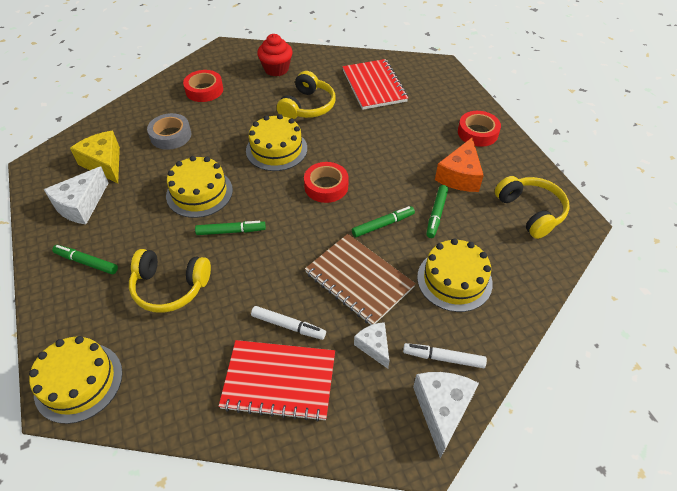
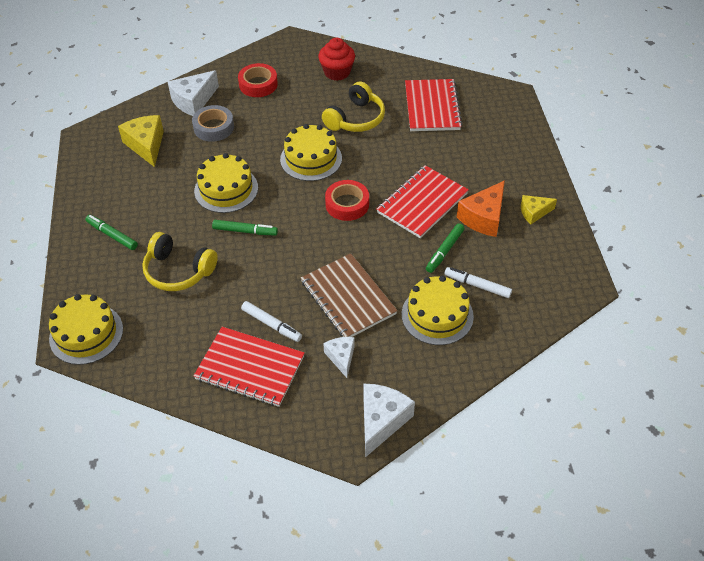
camera: 15 degrees right, 0 degrees up
white cheese [44,166,108,224] -> white cheese moved to [168,70,219,116]
green marker [352,206,415,237] -> none
white marker [403,343,487,368] -> white marker moved to [445,267,512,298]
red tape [458,111,501,147] -> none
yellow headphones [495,176,570,239] -> none
none -> red notebook [377,165,469,238]
none -> yellow cheese [521,195,557,224]

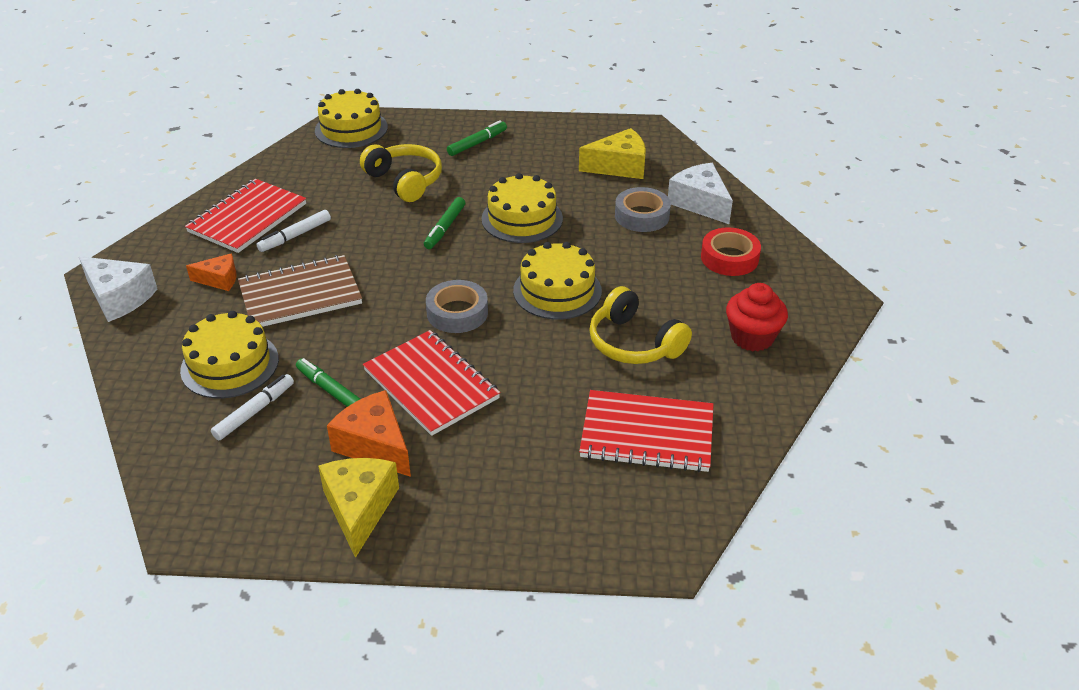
camera: 100 degrees right, 10 degrees down
yellow headphones [142,232,218,291] -> yellow headphones turned 105 degrees clockwise [360,144,442,202]
white cheese [323,337,355,378] -> orange cheese [186,253,236,291]
red tape [325,180,369,221] -> grey tape [426,280,488,333]
yellow cheese [521,195,557,224] -> yellow cheese [318,458,399,558], size x1.64

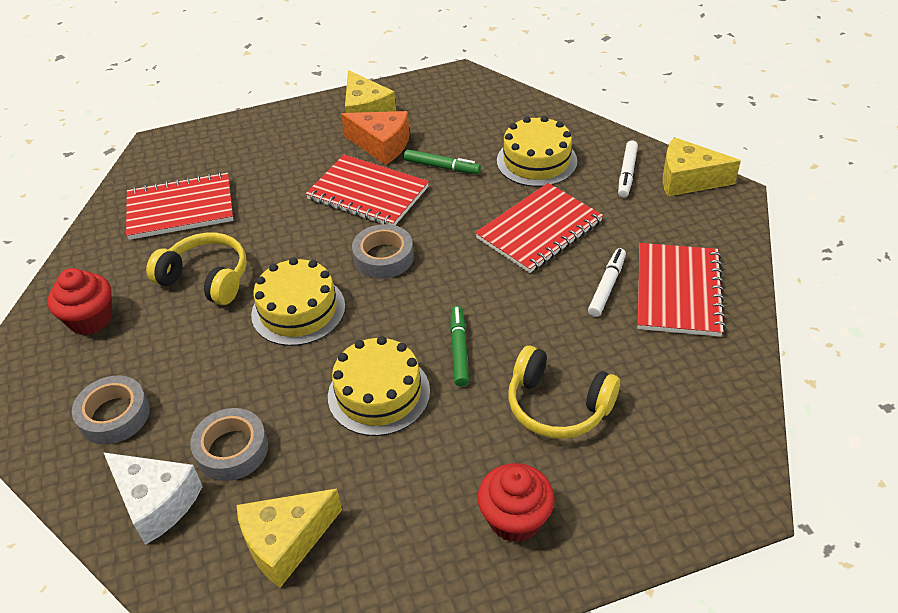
camera: 160 degrees right, 5 degrees up
white cheese [79,256,157,322] -> yellow cheese [663,137,741,196]
orange cheese [186,253,236,291] -> none
white marker [211,374,294,440] -> white marker moved to [618,140,638,198]
brown notebook [238,255,362,327] -> red notebook [475,183,603,273]
yellow cake [315,89,388,148] -> none
green marker [447,120,507,156] -> red cupcake [477,463,555,543]
red tape [701,227,761,276] -> grey tape [72,375,150,445]

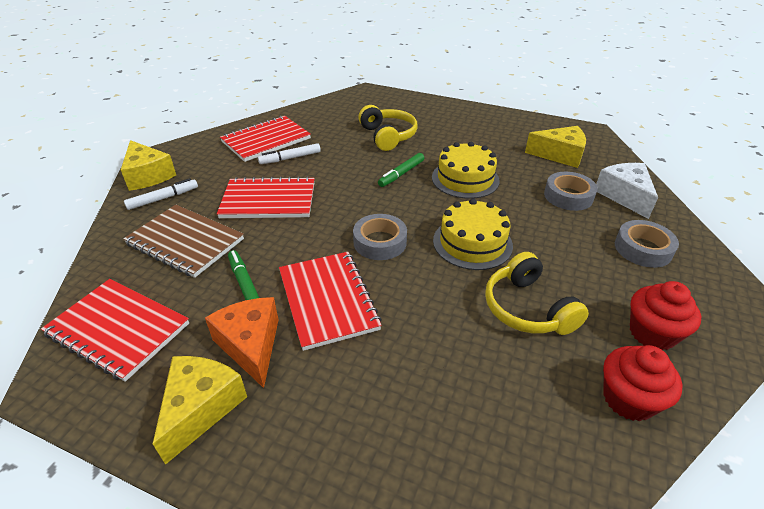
camera: 140 degrees left, 5 degrees down
red notebook [126,172,233,240] -> red notebook moved to [41,279,189,382]
red cupcake [477,463,555,543] -> red cupcake moved to [603,345,682,421]
yellow cake [497,116,577,187] -> brown notebook [123,205,244,278]

